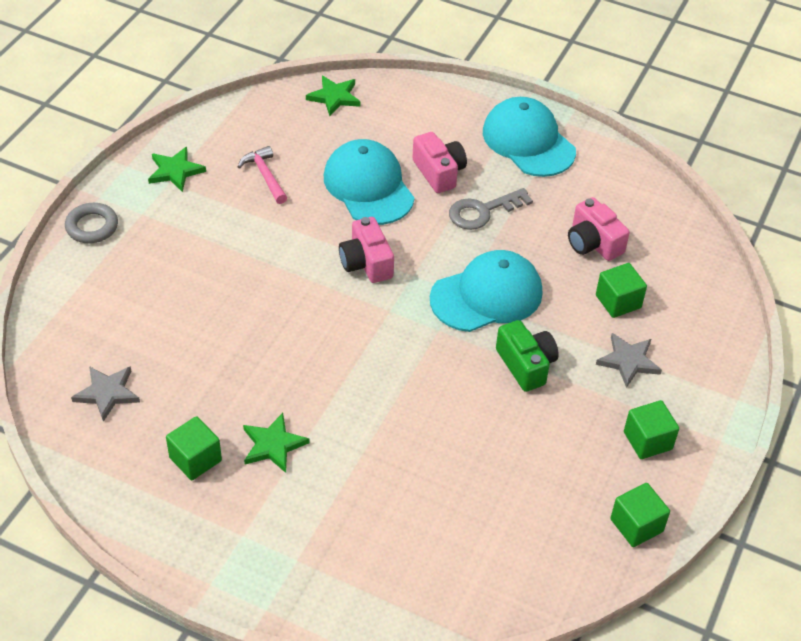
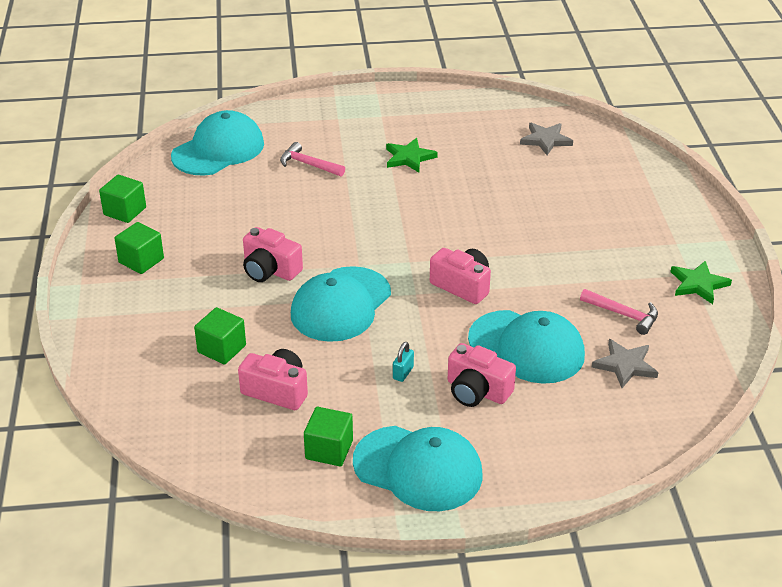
camera: 150 degrees right, 10 degrees down
grey ring [65,203,118,243] -> none
green cube [166,416,222,480] -> green cube moved to [304,407,353,466]
green star [306,76,360,116] -> none
grey key [449,188,533,230] -> turquoise padlock [393,342,414,382]
green camera [496,320,559,392] -> pink camera [243,227,303,282]
grey star [596,333,662,388] -> grey star moved to [592,339,658,388]
none -> turquoise cap [171,110,264,176]
none -> pink hammer [280,142,345,177]

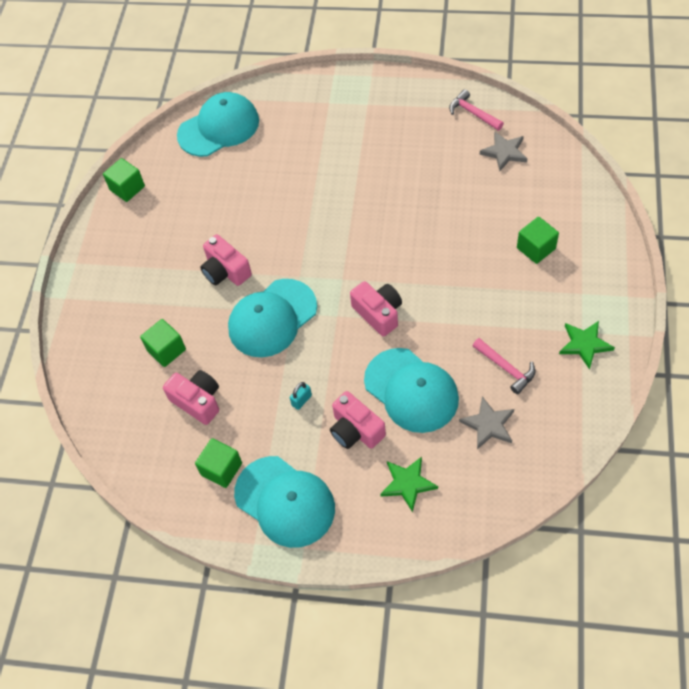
camera: 20 degrees right, 20 degrees up
green cube [114,222,164,274] -> green cube moved to [517,217,559,264]
pink hammer [280,142,345,177] -> pink hammer moved to [449,90,504,131]
green star [386,138,438,173] -> green star moved to [380,457,438,512]

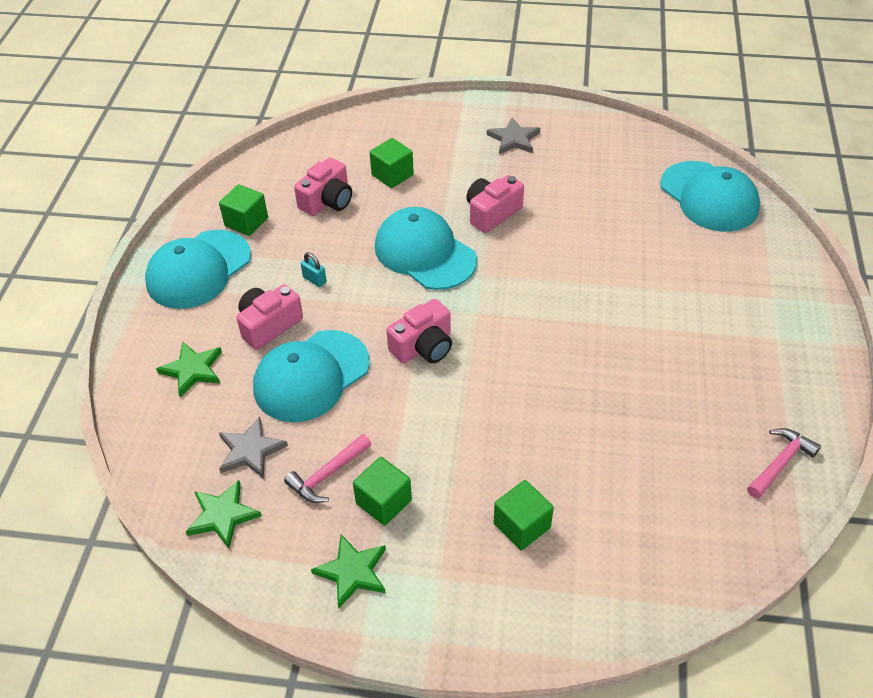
camera: 85 degrees right, 10 degrees down
green cube [103,158,145,202] -> green cube moved to [353,457,412,526]
grey star [480,132,527,171] -> grey star moved to [487,117,540,154]
none -> green star [185,480,262,549]

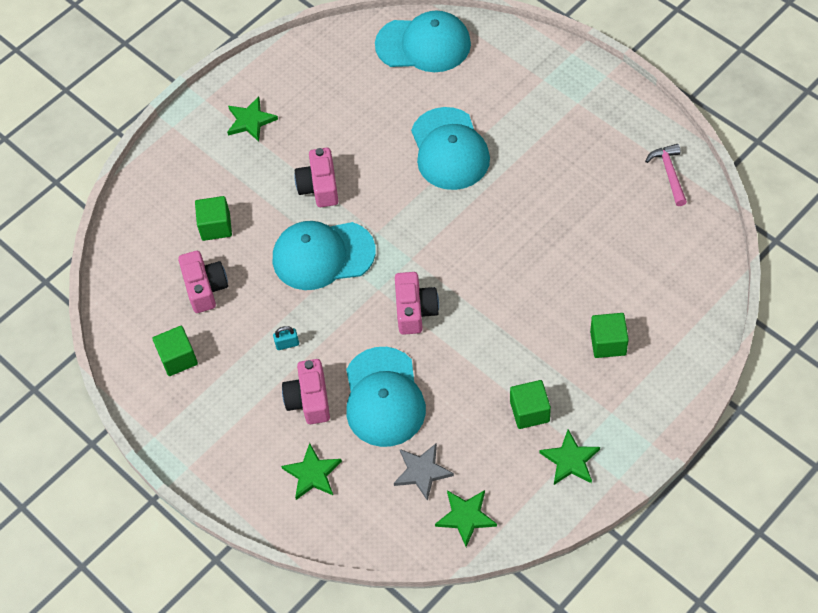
camera: 50 degrees left, 10 degrees up
turquoise cap [145,230,251,309] -> turquoise cap moved to [411,107,490,190]
pink hammer [284,434,371,503] -> none
grey star [487,117,540,154] -> green star [227,96,278,142]

